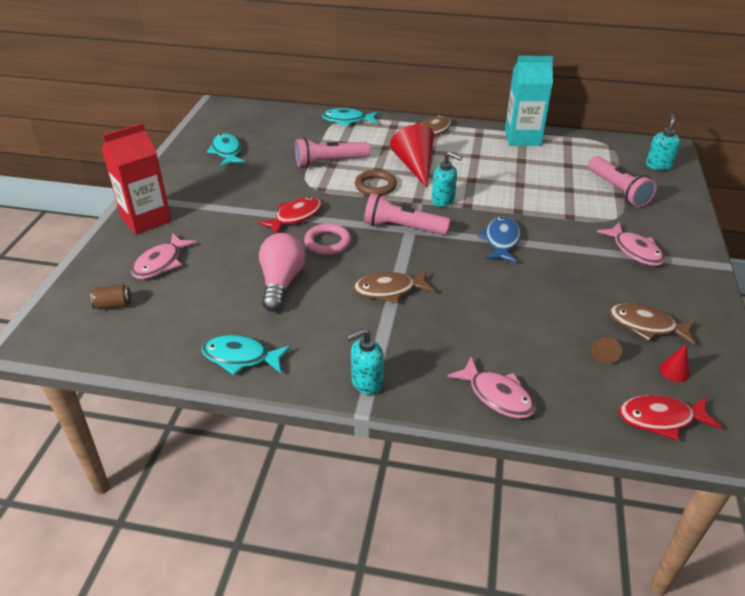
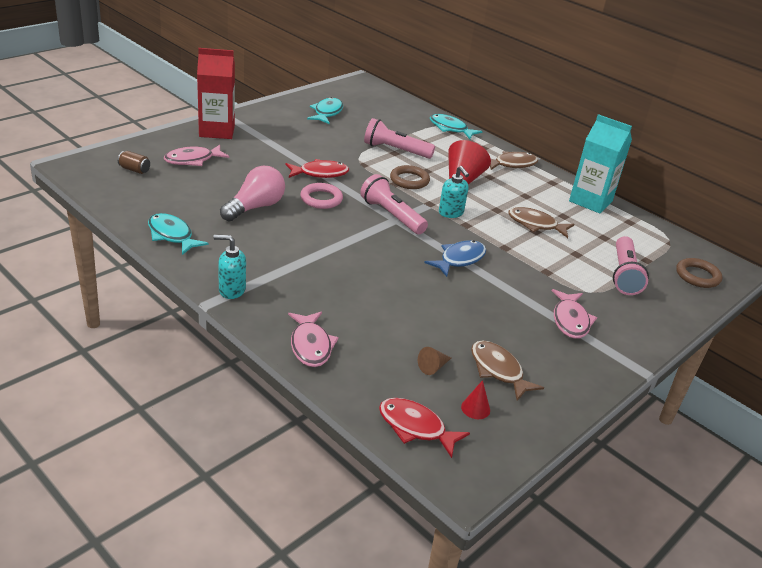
camera: 30 degrees right, 5 degrees down
brown fish [354,270,435,303] -> brown fish moved to [508,207,574,238]
turquoise soap dispenser [646,114,681,171] -> brown ring [676,258,722,288]

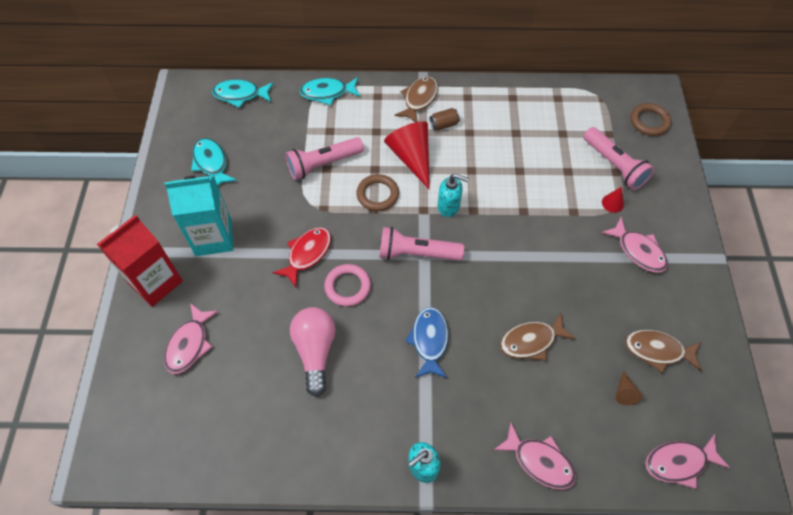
camera: 40 degrees left, 25 degrees up
brown can [118,151,150,174] -> brown can moved to [430,108,460,130]
turquoise fish [148,213,209,255] -> turquoise fish moved to [212,80,274,108]
red fish [379,398,470,458] -> pink fish [645,434,730,489]
blue fish [424,240,486,277] -> blue fish moved to [405,307,449,378]
red cone [461,380,490,419] -> red cone moved to [602,187,624,213]
brown fish [508,207,574,238] -> brown fish moved to [500,313,575,361]
turquoise carton [569,114,632,213] -> turquoise carton moved to [165,175,233,256]

